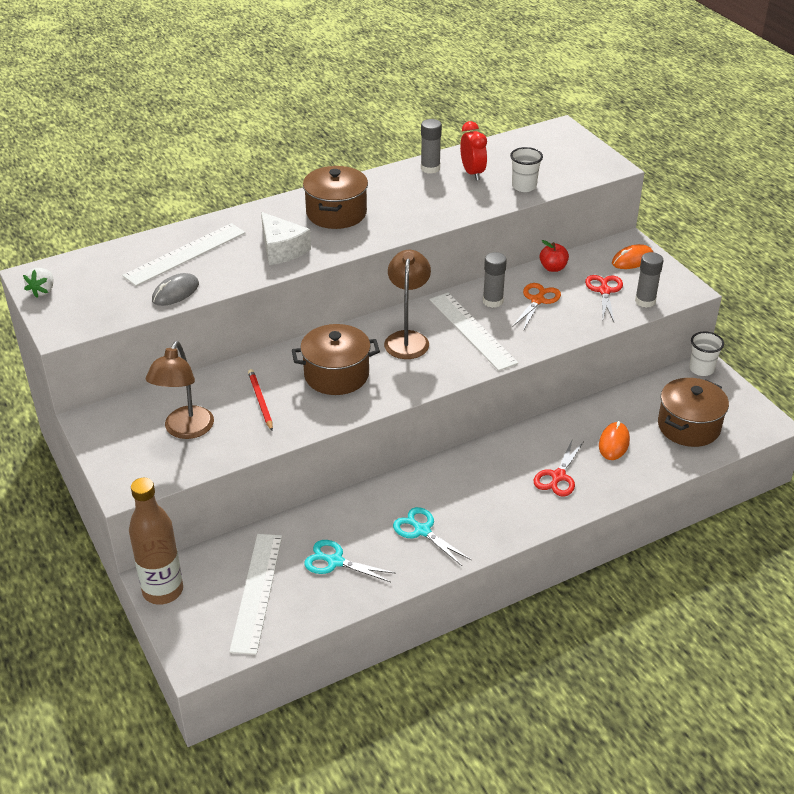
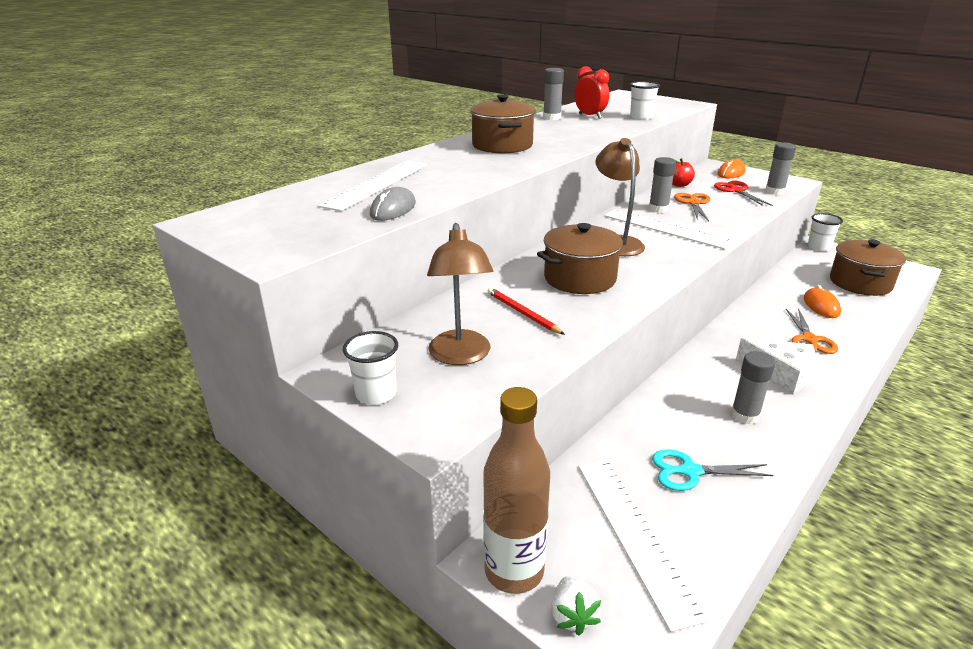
camera: 20 degrees left, 10 degrees down
white strawberry [23,268,53,298] -> white strawberry moved to [551,576,601,635]
white cheese [261,212,311,265] -> white cheese moved to [736,338,815,395]
turquoise scissors [393,507,472,566] -> grey glue stick [731,351,775,424]
red scissors [534,438,584,496] -> orange scissors [786,308,838,354]
none -> white cup [343,331,398,405]

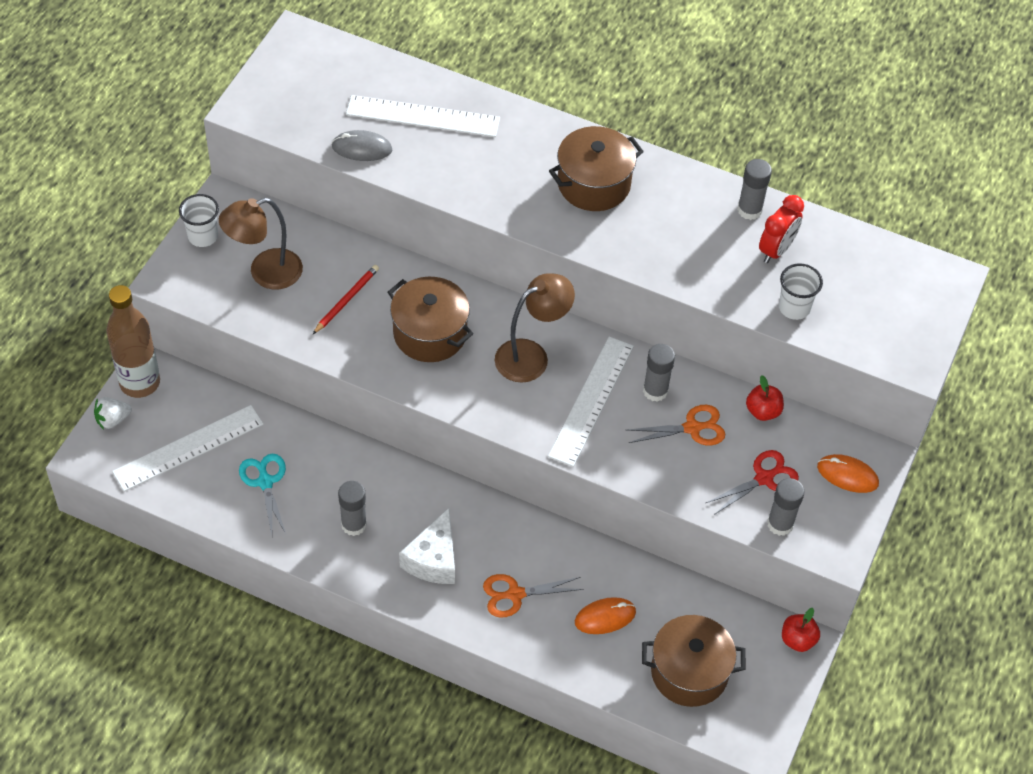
camera: 70 degrees right, 25 degrees up
white cup [808,213,843,251] -> red apple [782,608,820,652]

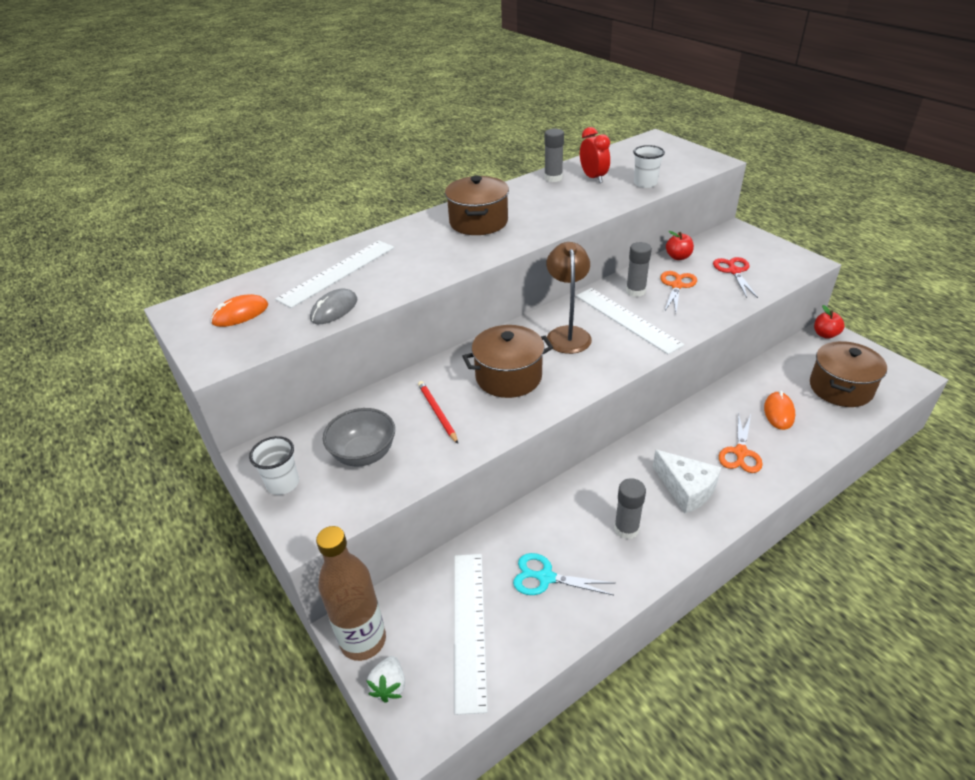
camera: 55 degrees left, 15 degrees down
brown lamp [219,198,303,289] -> grey bowl [323,408,395,466]
grey glue stick [767,478,805,536] -> none
orange mouse [817,454,879,493] -> orange mouse moved to [211,294,268,327]

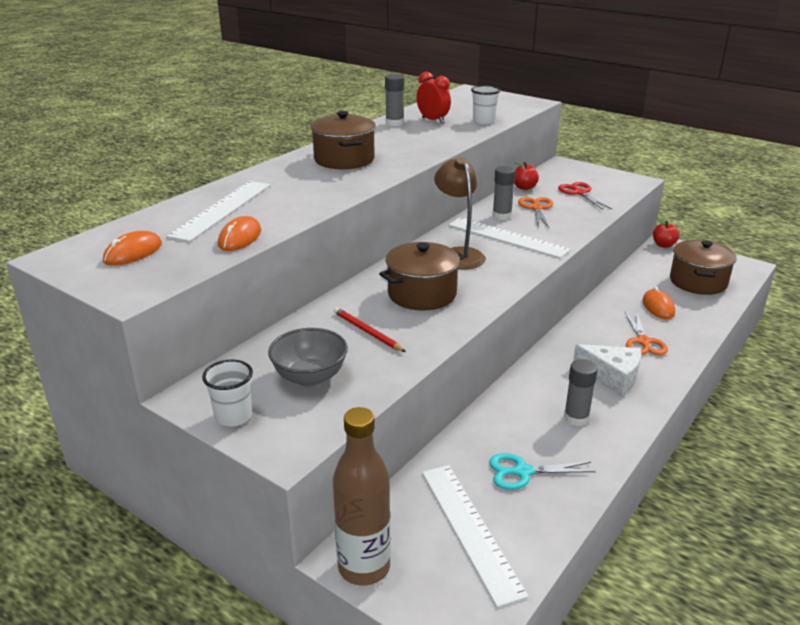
camera: 20 degrees left, 10 degrees down
grey mouse [310,288,357,324] -> orange mouse [218,216,261,251]
white strawberry [366,656,405,703] -> none

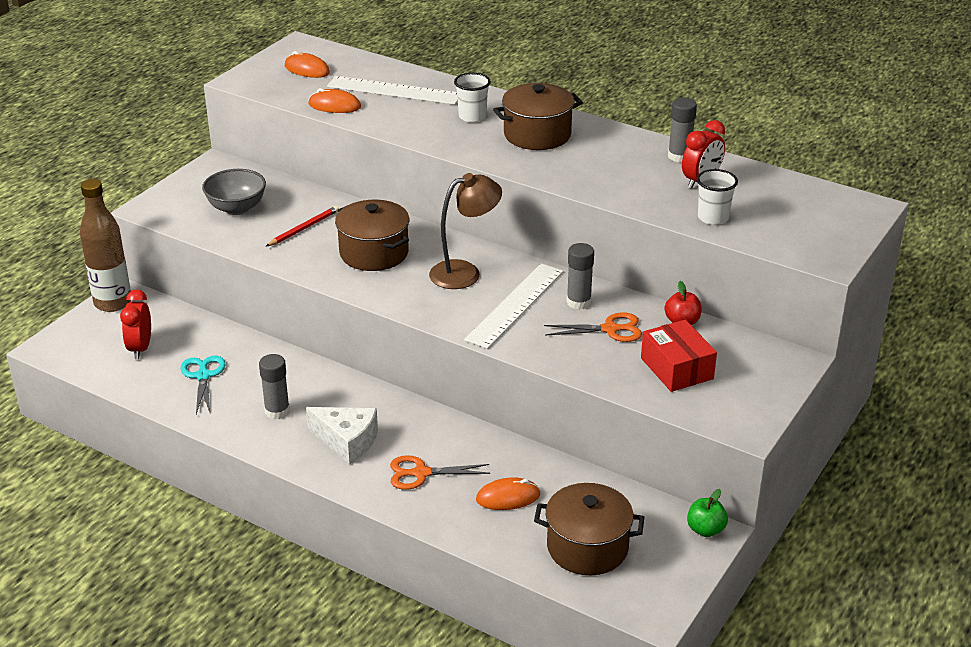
camera: 85 degrees right, 5 degrees up
white cup [202,359,253,427] -> white cup moved to [454,73,491,123]
white ruler [422,465,528,607] -> red clock [120,289,151,359]
red scissors [558,182,612,210] -> red box [641,320,717,392]
white cheese [573,344,641,396] -> white cheese turned 90 degrees counterclockwise [306,407,378,464]
red apple [653,218,680,248] -> green apple [687,489,728,537]

